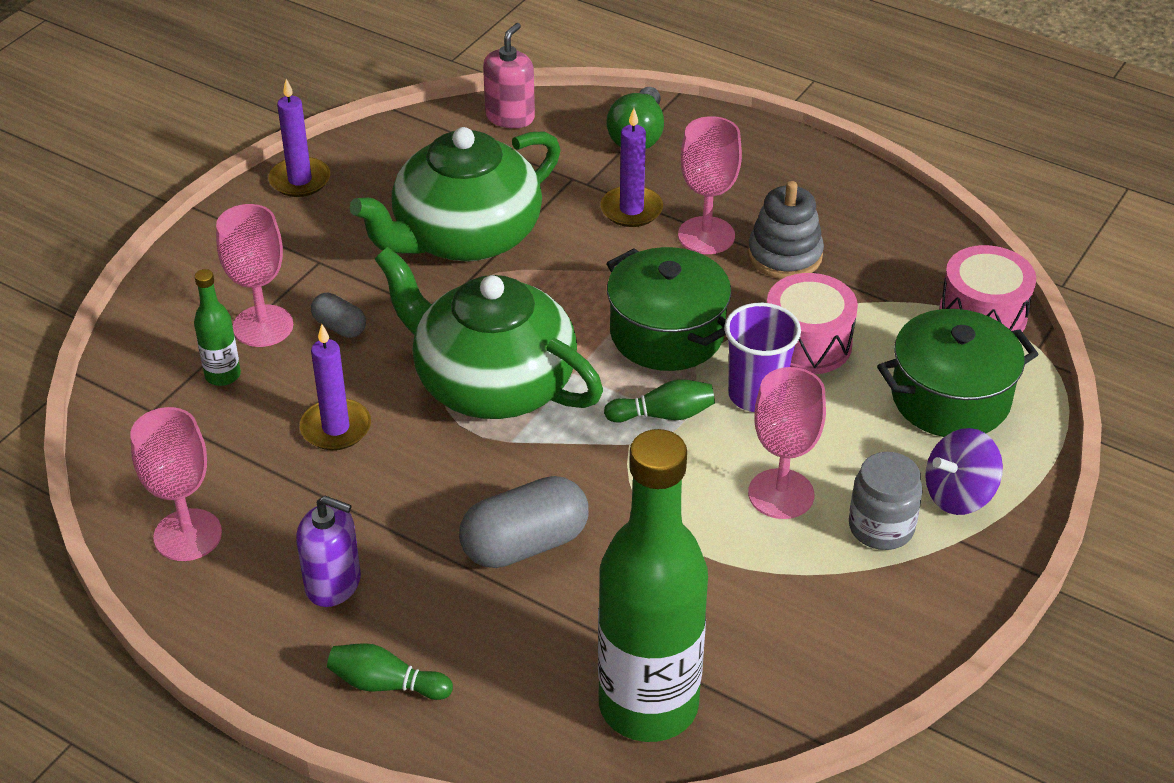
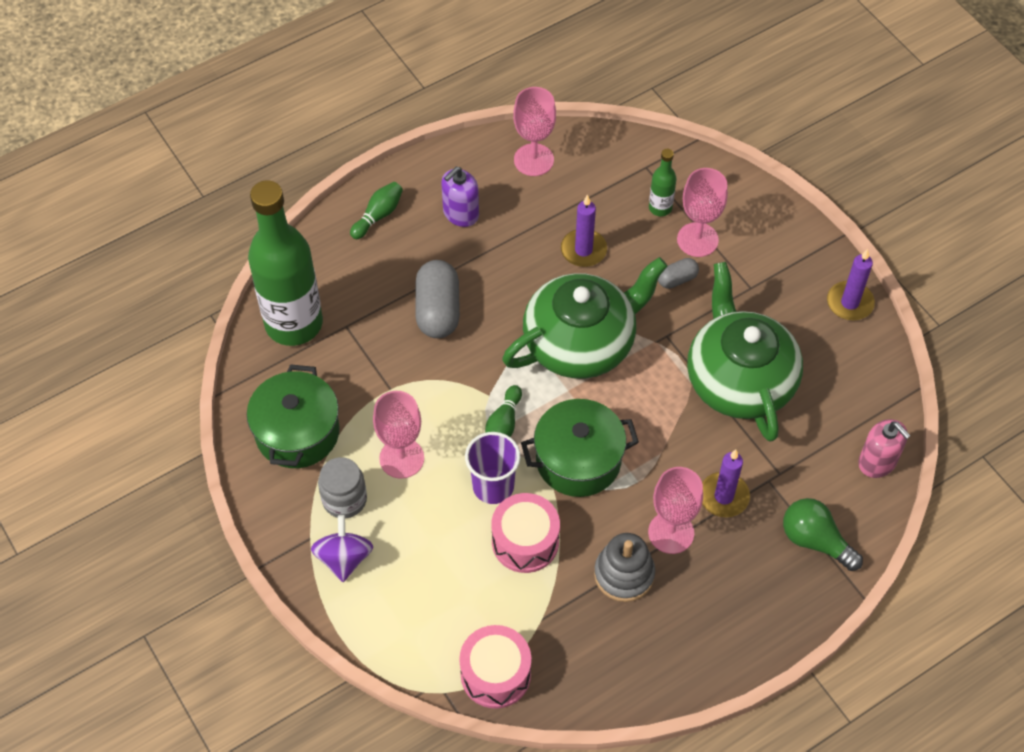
camera: 115 degrees right, 15 degrees up
green pot [877,309,1039,437] -> green pot moved to [247,364,340,468]

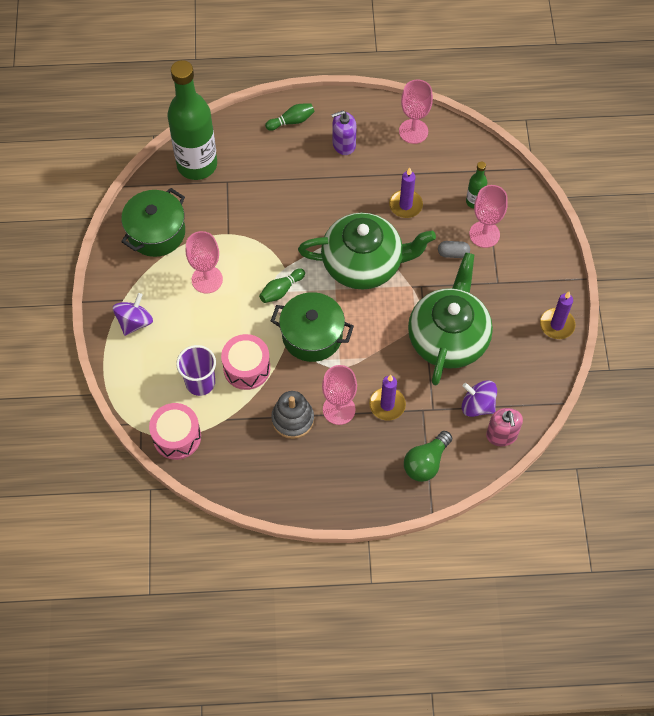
camera: 30 degrees right, 5 degrees up
grey jar [318,457,367,518] -> none
grey capsule [415,260,460,338] -> none
purple cup [465,432,520,504] -> purple cup moved to [176,345,216,396]
green light bulb [783,498,863,571] -> green light bulb turned 120 degrees counterclockwise [404,431,452,482]
none -> purple spinning top [462,380,497,417]

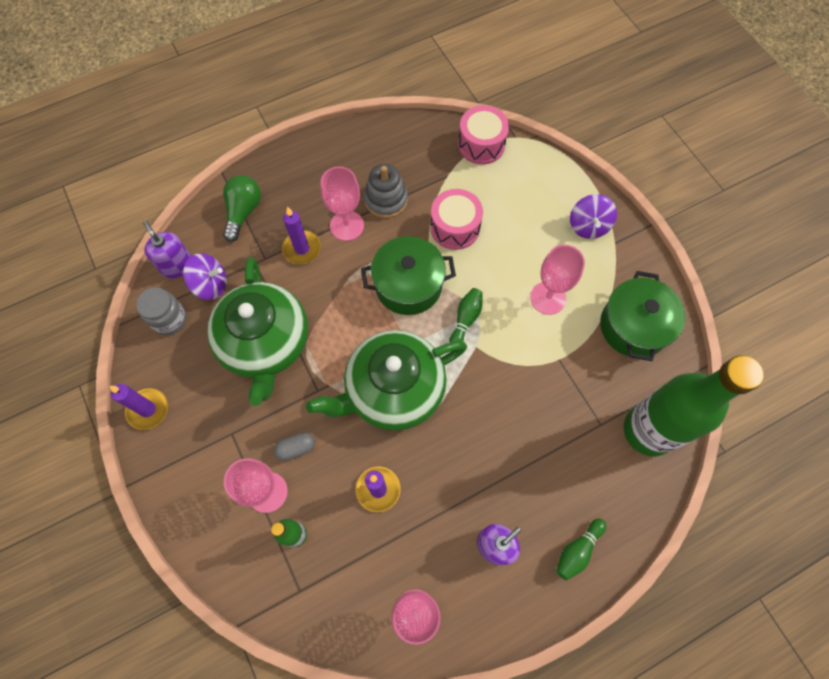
camera: 155 degrees right, 5 degrees up
purple cup [176,345,216,396] -> none
pink soap dispenser [486,408,523,446] -> purple soap dispenser [143,221,191,278]
none -> grey jar [136,287,187,335]

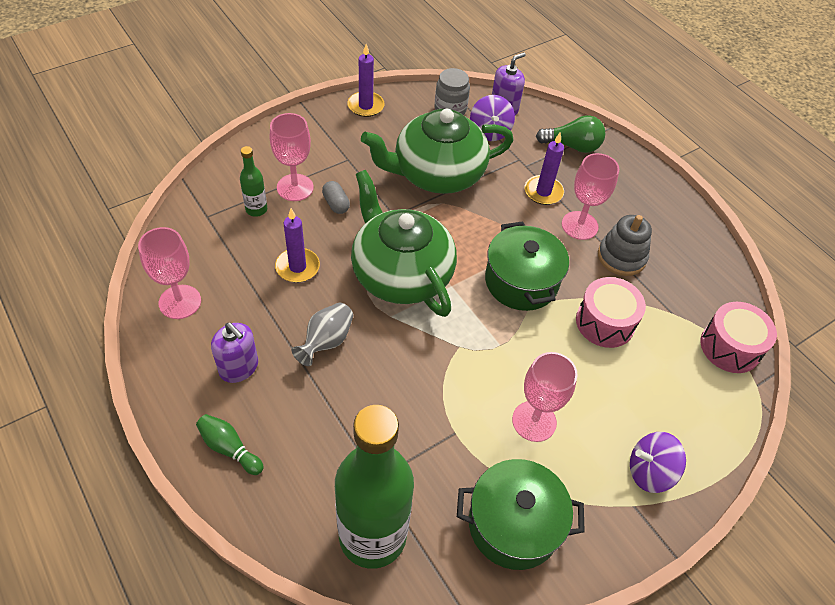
camera: 80 degrees right, 15 degrees down
green bowling pin [449,288,483,343] -> none
none -> grey vase [292,303,353,366]

